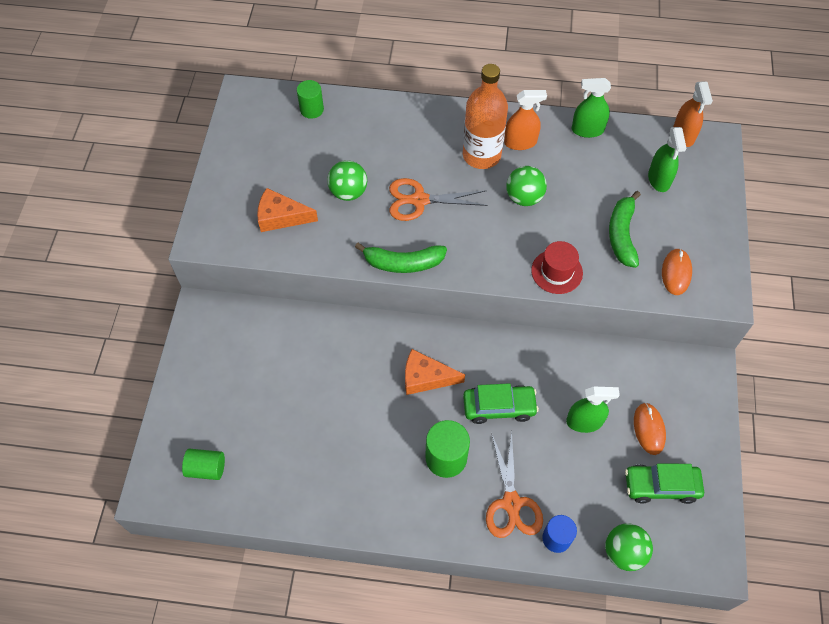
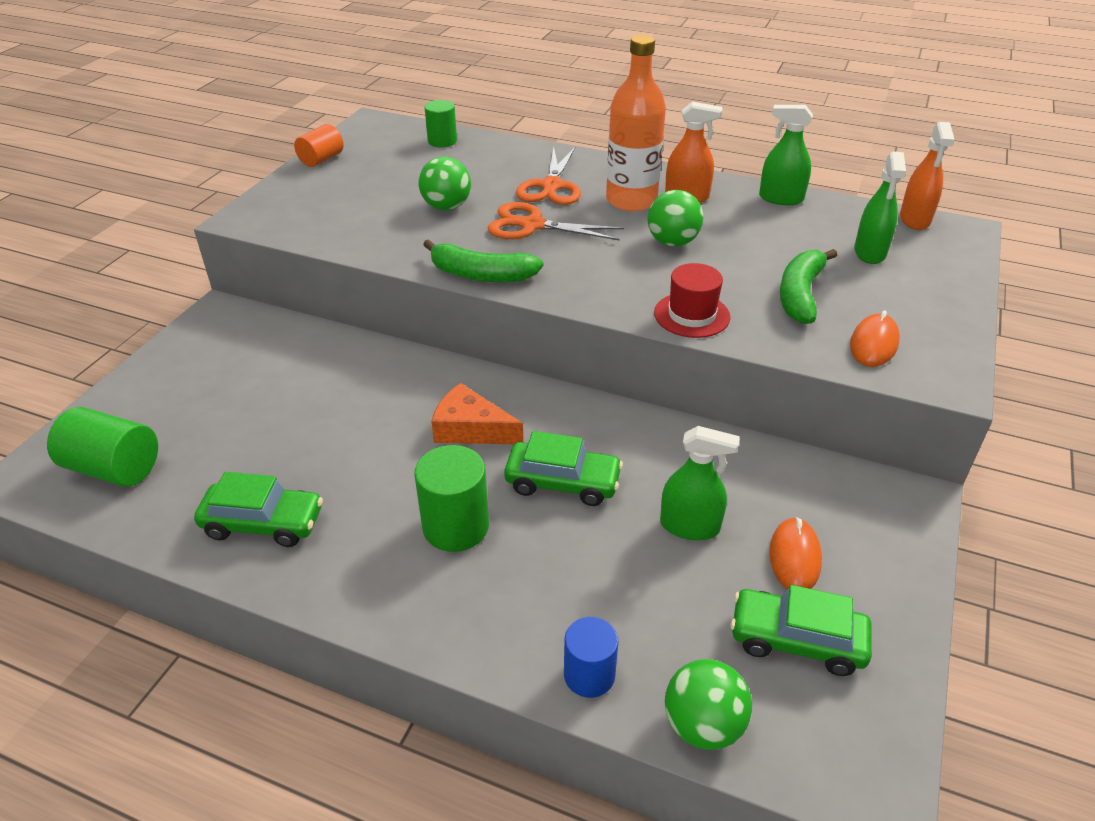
camera: 15 degrees right, 20 degrees down
green cylinder [182,449,225,480] -> green cylinder [47,407,158,487], size x1.51
orange cheese [257,188,318,232] -> none
orange scissors [486,432,543,538] -> orange scissors moved to [516,146,581,205]
none -> green car [194,472,323,547]
none -> orange cylinder [294,124,344,167]

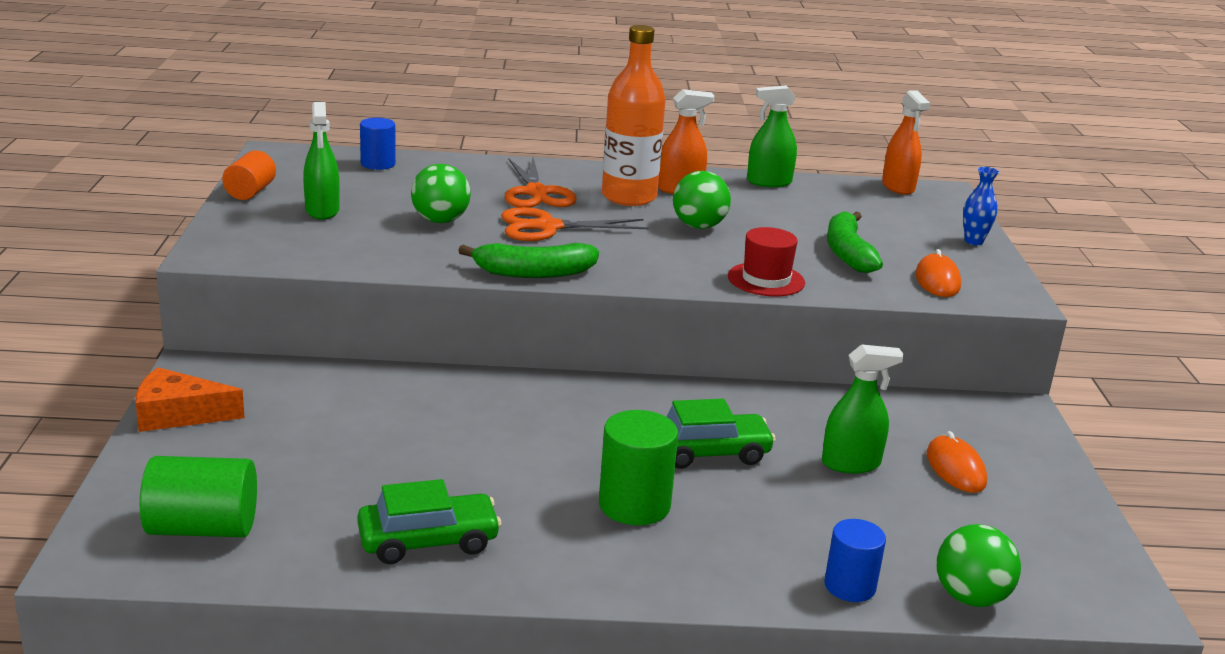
camera: 25 degrees left, 15 degrees down
green cylinder [424,100,457,147] -> blue cylinder [360,118,396,170]
orange cheese [431,383,523,444] -> orange cheese moved to [136,367,245,432]
green car [730,585,872,676] -> none
green spray bottle [854,151,906,264] -> green spray bottle moved to [303,102,340,220]
none -> blue vase [963,167,999,245]

